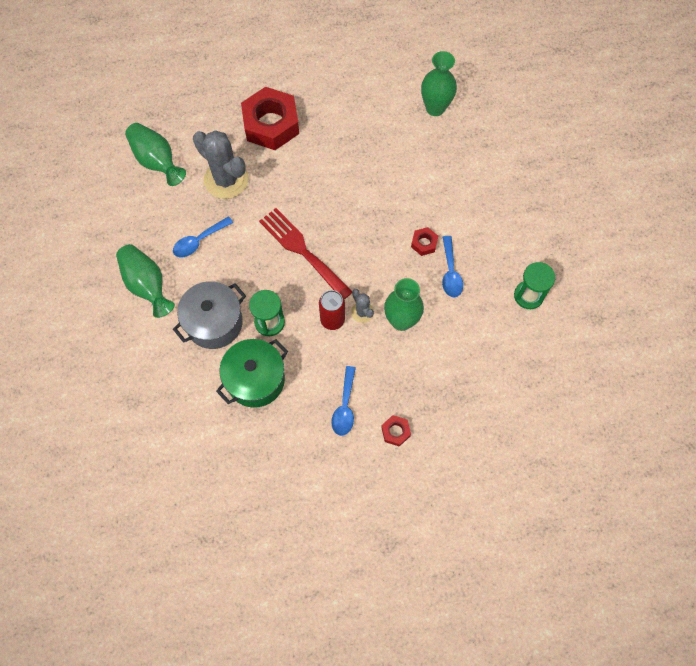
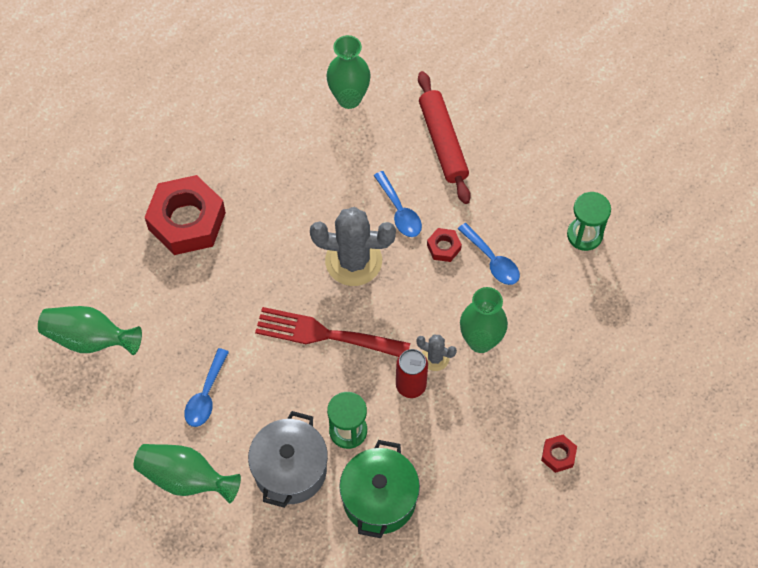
camera: 35 degrees left, 5 degrees down
grey cactus [193,130,249,199] -> grey cactus moved to [310,207,396,286]
blue spoon [331,366,356,436] -> blue spoon moved to [373,171,422,237]
none -> red rolling pin [418,71,471,204]

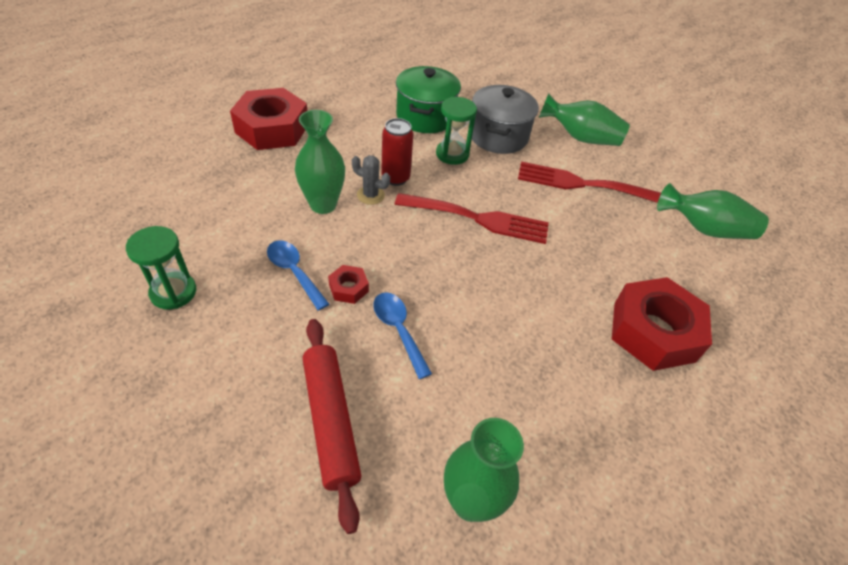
camera: 175 degrees right, 15 degrees down
blue spoon [184,348,229,427] -> red fork [518,161,661,203]
grey cactus [310,207,396,286] -> none
red nut [541,435,577,473] -> red nut [230,88,307,150], size x2.30

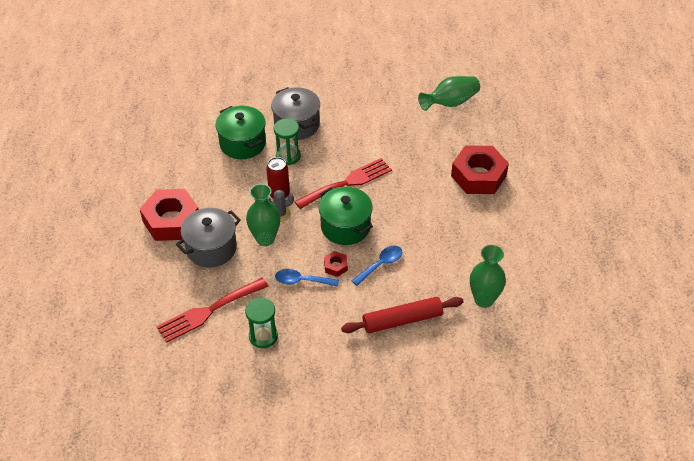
camera: 40 degrees left, 0 degrees up
red rolling pin [303,319,362,534] -> red rolling pin turned 45 degrees counterclockwise [341,297,464,333]
blue spoon [373,292,432,379] -> blue spoon turned 120 degrees clockwise [352,246,402,286]
red fork [518,161,661,203] -> red fork moved to [157,278,269,343]
green vase [539,93,630,146] -> none
none -> grey pot [176,208,241,267]
none -> green pot [319,187,373,245]

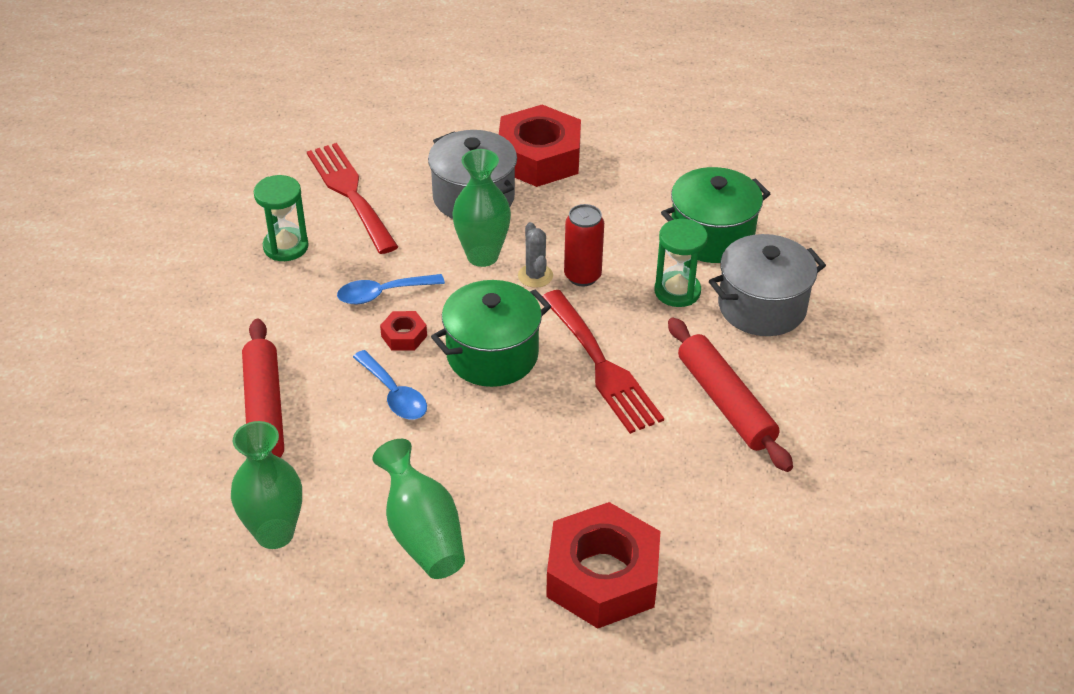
camera: 95 degrees right, 5 degrees down
blue spoon [275,269,339,287] -> blue spoon turned 120 degrees counterclockwise [337,274,445,304]
green vase [418,76,480,111] -> green vase moved to [372,439,465,579]
none -> red rolling pin [668,317,793,472]

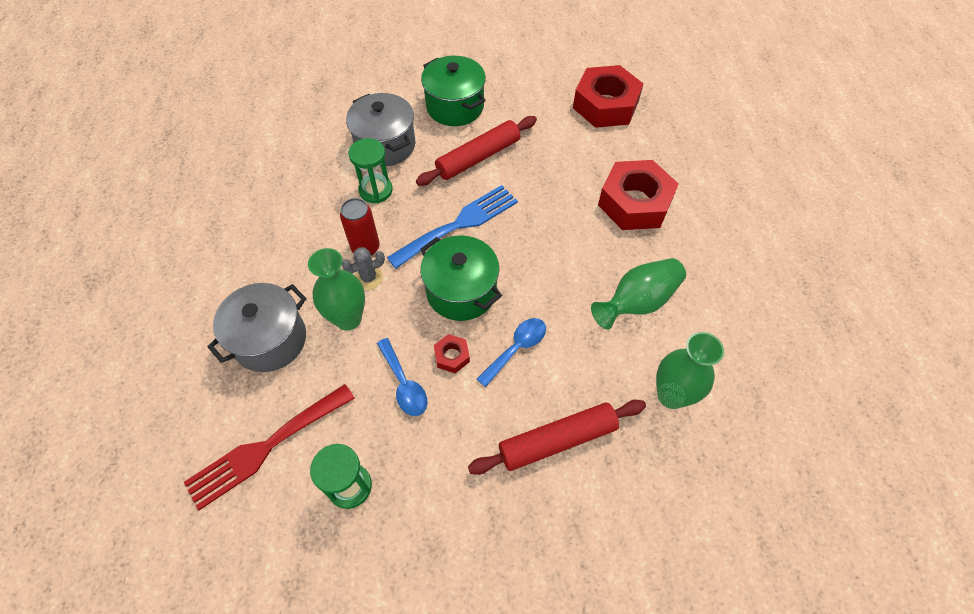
camera: 100 degrees left, 15 degrees up
red nut [499,105,581,187] -> red nut moved to [573,65,644,128]
red fork [542,290,664,434] -> blue fork [387,185,518,269]
green pot [661,167,771,263] -> green pot moved to [421,56,486,126]

